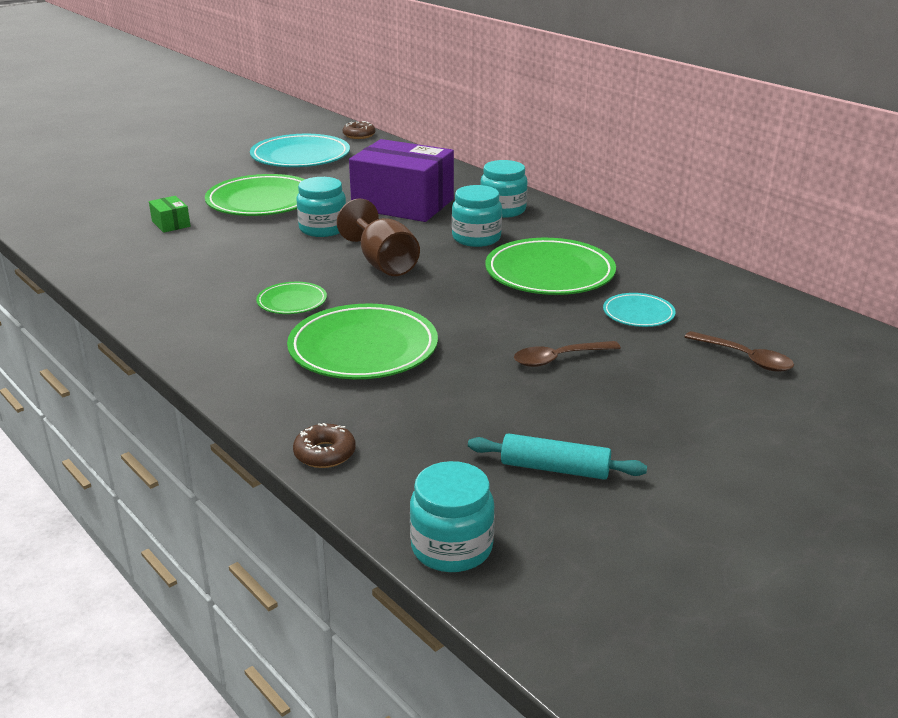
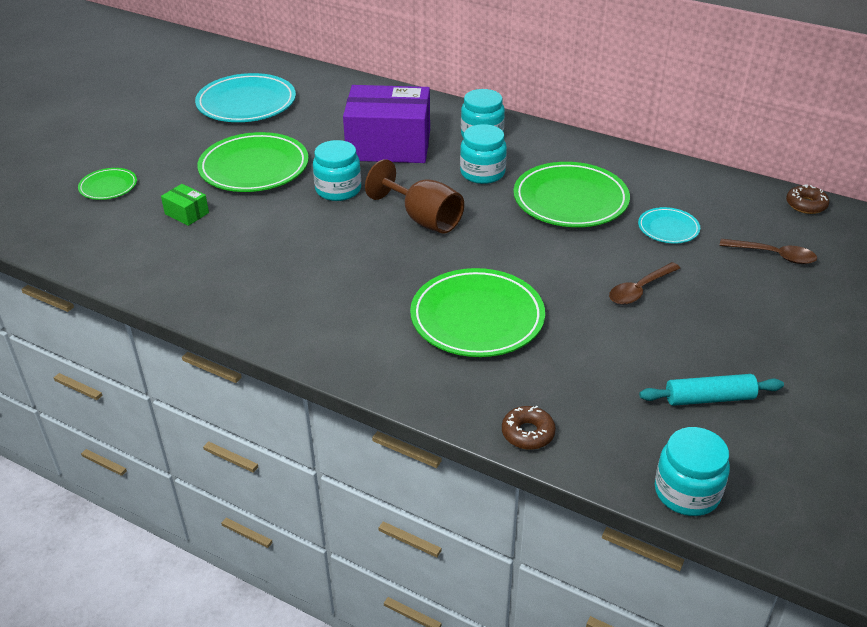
camera: 20 degrees left, 10 degrees up
green plate [256,282,327,314] -> green plate moved to [78,168,137,200]
brown donut [343,121,376,139] -> brown donut moved to [786,184,829,214]

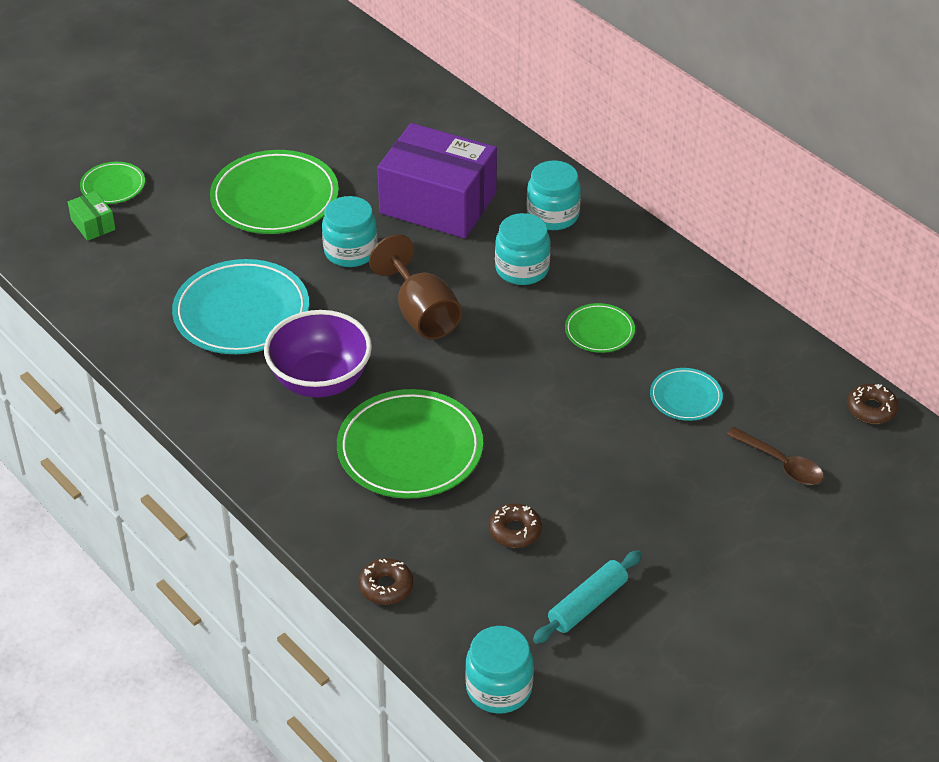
camera: 20 degrees right, 5 degrees up
green box [161,184,209,226] -> green box moved to [68,191,116,241]
turquoise plate [195,73,296,122] -> turquoise plate moved to [172,259,309,354]
green plate [513,162,630,227] -> green plate [565,303,635,353], size x0.51
brown spoon [609,262,680,305] -> none
turquoise rolling pin [639,374,784,406] -> turquoise rolling pin turned 60 degrees counterclockwise [533,550,642,644]
none -> purple bowl [264,310,372,398]
none -> brown donut [489,503,542,548]

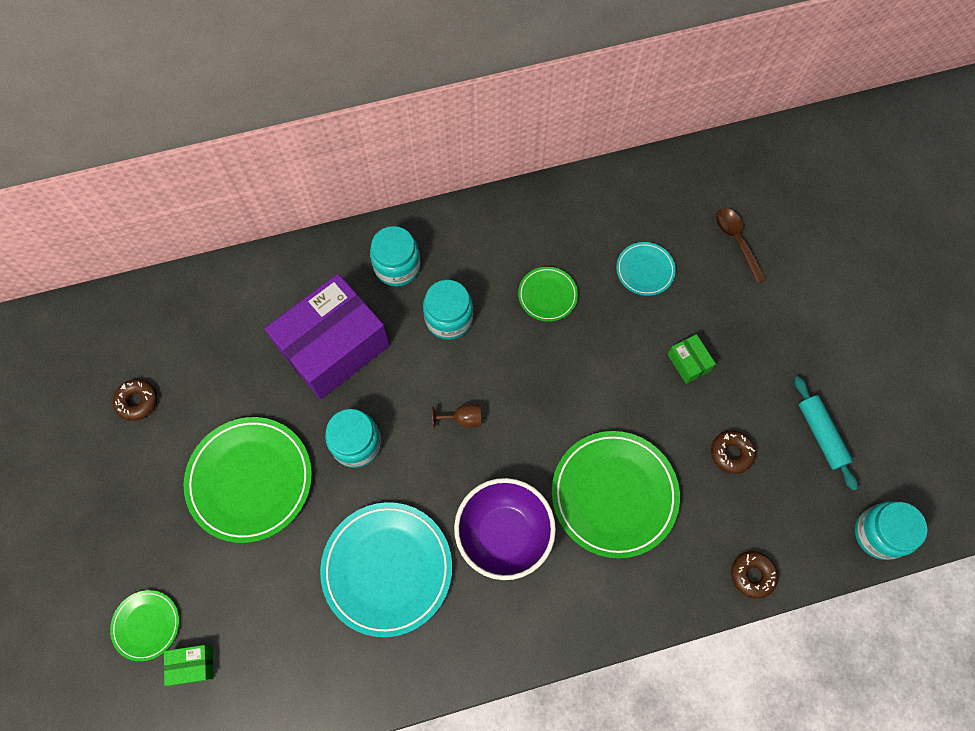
camera: 65 degrees left, 25 degrees up
brown goblet [369,234,462,339] -> brown goblet [432,404,482,428], size x0.48
brown spoon [726,427,824,485] -> brown spoon turned 90 degrees counterclockwise [716,208,767,284]
brown donut [847,384,899,424] -> brown donut moved to [113,379,157,421]
none -> green box [667,334,716,384]

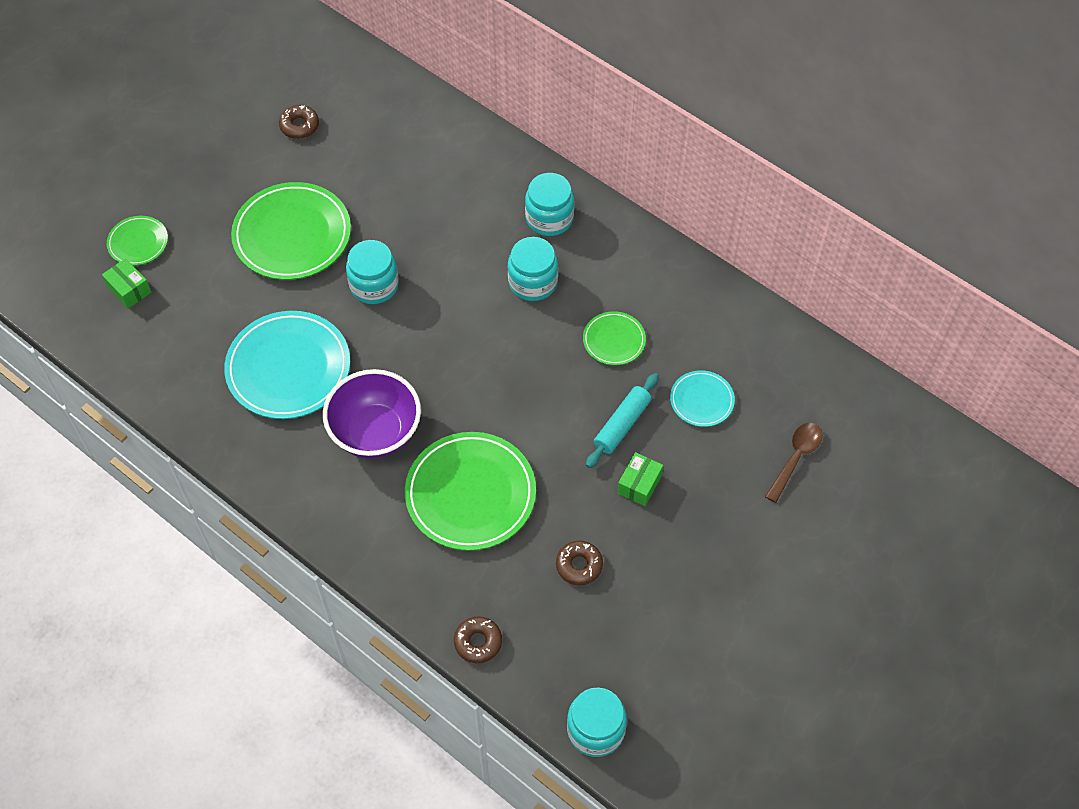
camera: 55 degrees right, 10 degrees down
purple box [265,274,390,400] -> none
brown goblet [432,404,482,428] -> none
turquoise rolling pin [794,376,858,490] -> turquoise rolling pin moved to [586,373,659,468]

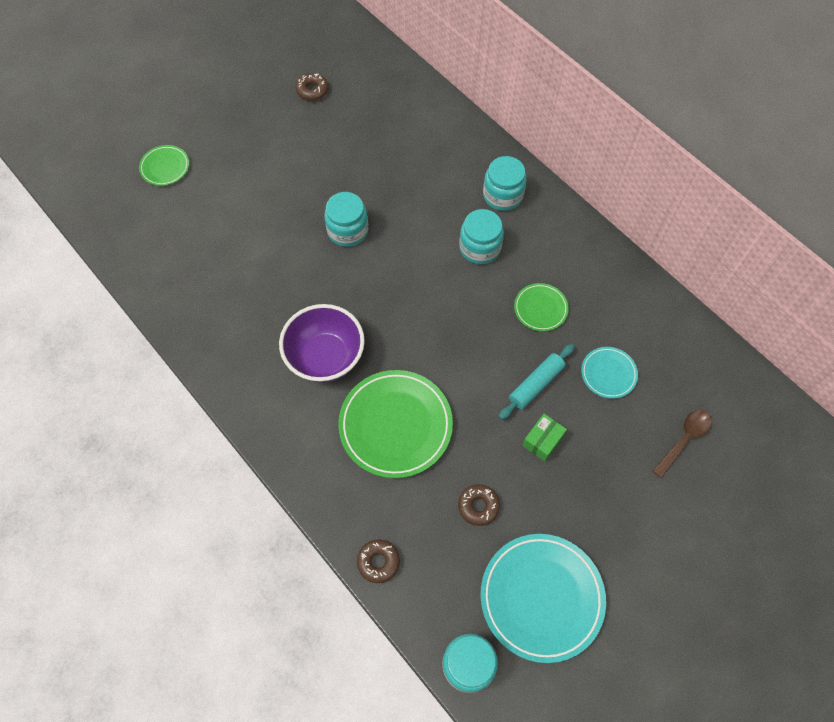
camera: 10 degrees right, 5 degrees up
green box [102,258,151,309] -> none
turquoise plate [224,311,350,419] -> turquoise plate moved to [481,534,606,663]
green plate [231,182,351,280] -> none

